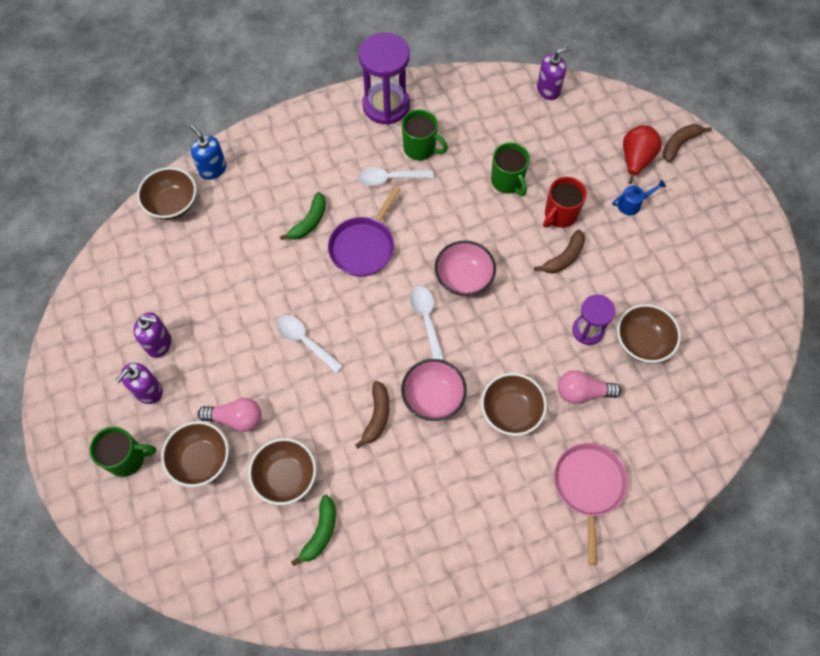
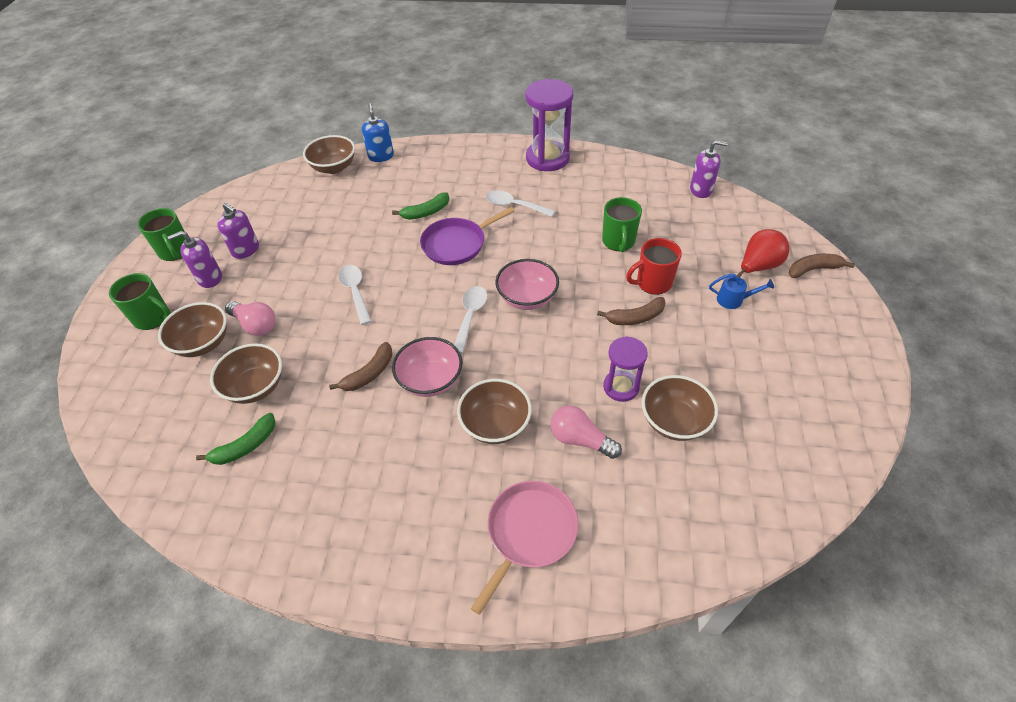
camera: 30 degrees right, 15 degrees down
green mug [402,109,448,161] -> green mug moved to [137,208,185,261]

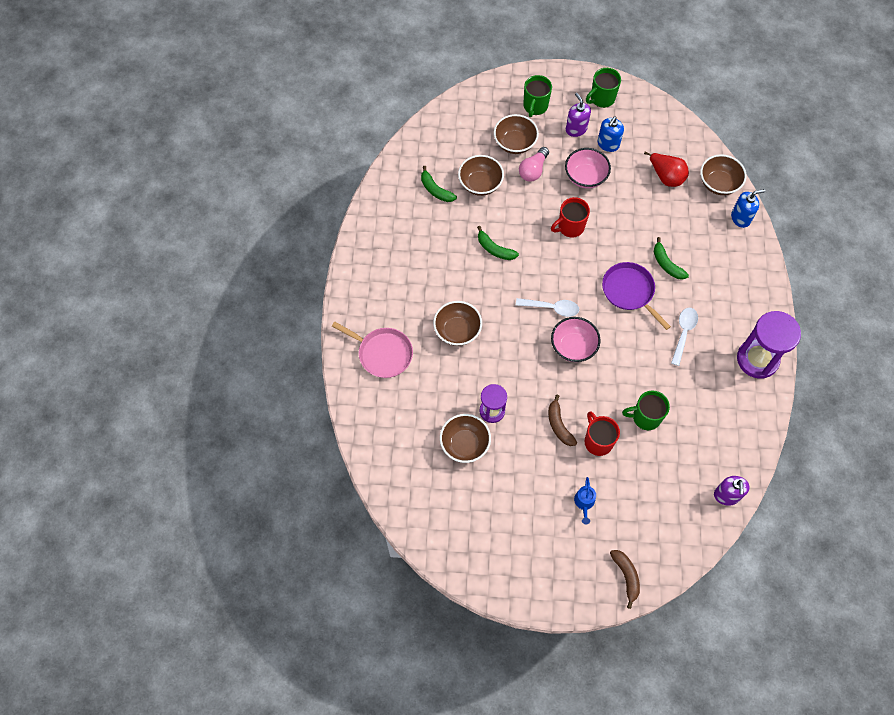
camera: 85 degrees right, 15 degrees up
purple soap dispenser [217,202,259,259] -> blue soap dispenser [598,116,624,152]
brown banana [329,342,392,391] -> green banana [477,226,519,260]
white spoon [338,265,372,325] -> red mug [551,197,590,238]
pink bowl [392,337,462,397] -> pink bowl moved to [565,148,611,188]
pink light bulb [550,405,622,459] -> none
red pear [737,229,789,277] -> red pear moved to [644,152,689,187]

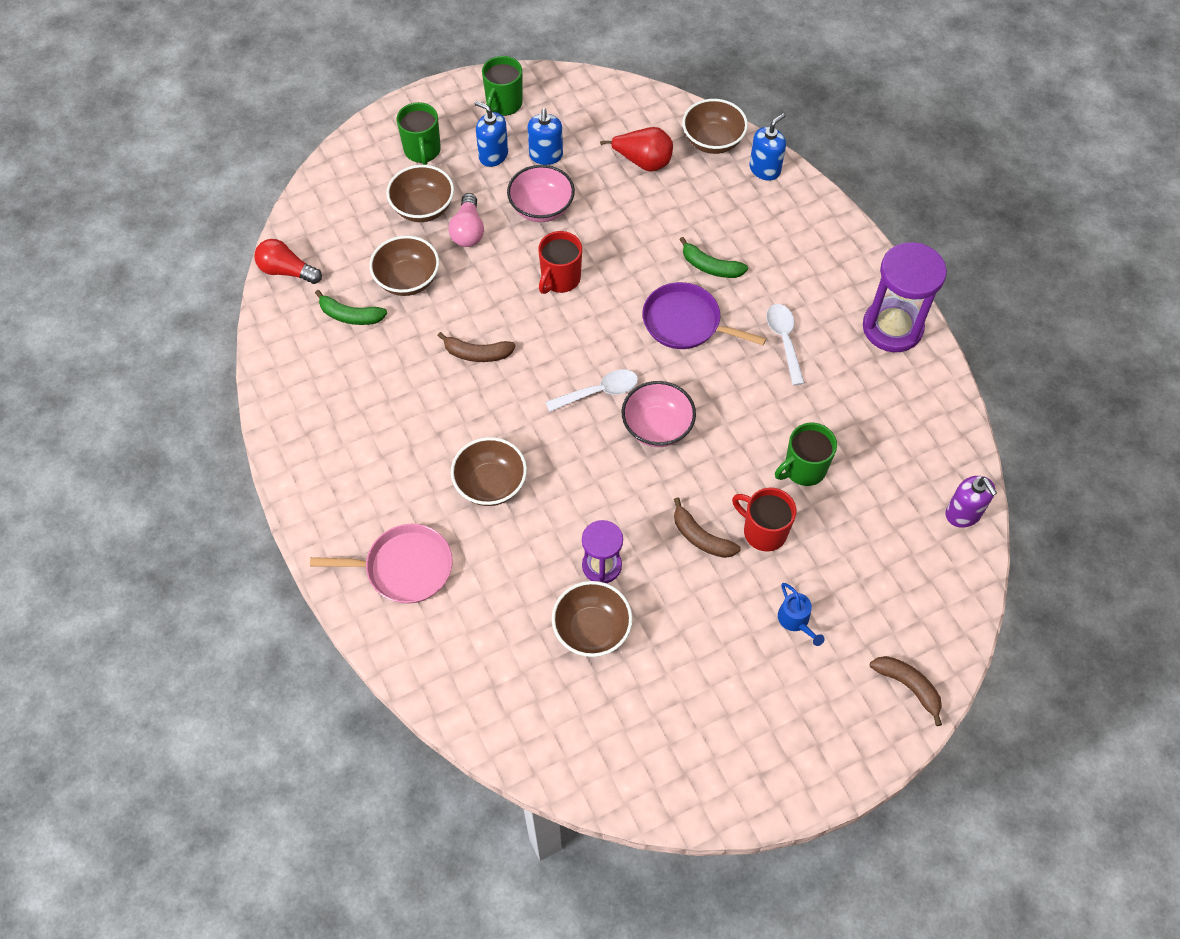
camera: 30 degrees left, 5 degrees down
green banana [477,226,519,260] -> brown banana [437,332,515,362]
purple soap dispenser [566,93,591,137] -> blue soap dispenser [475,101,508,167]
none -> red light bulb [254,239,322,284]

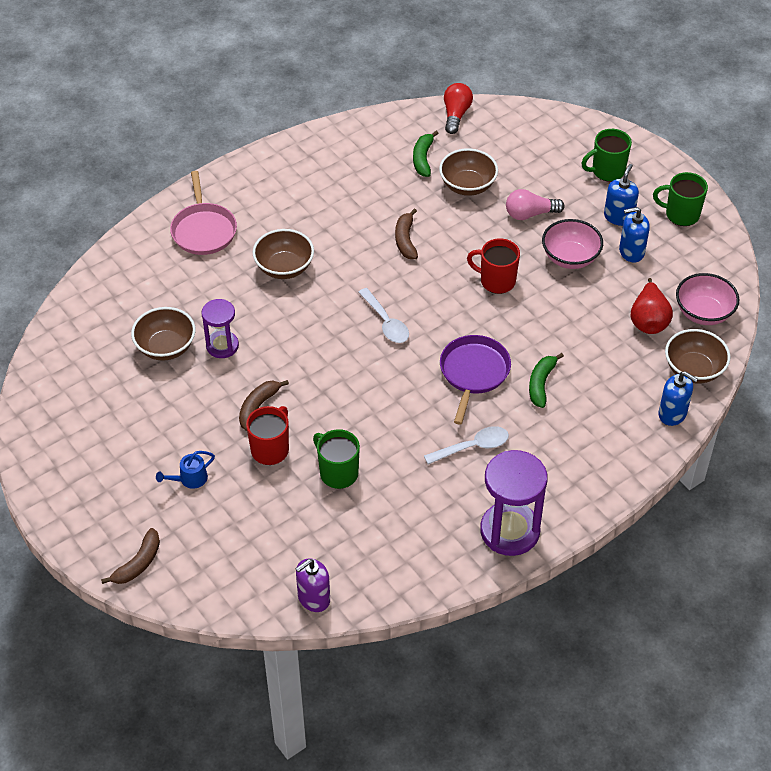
camera: 80 degrees right, 10 degrees down
brown bowl [386,165,454,222] -> none
pink bowl [622,381,696,447] -> pink bowl moved to [676,273,739,325]

